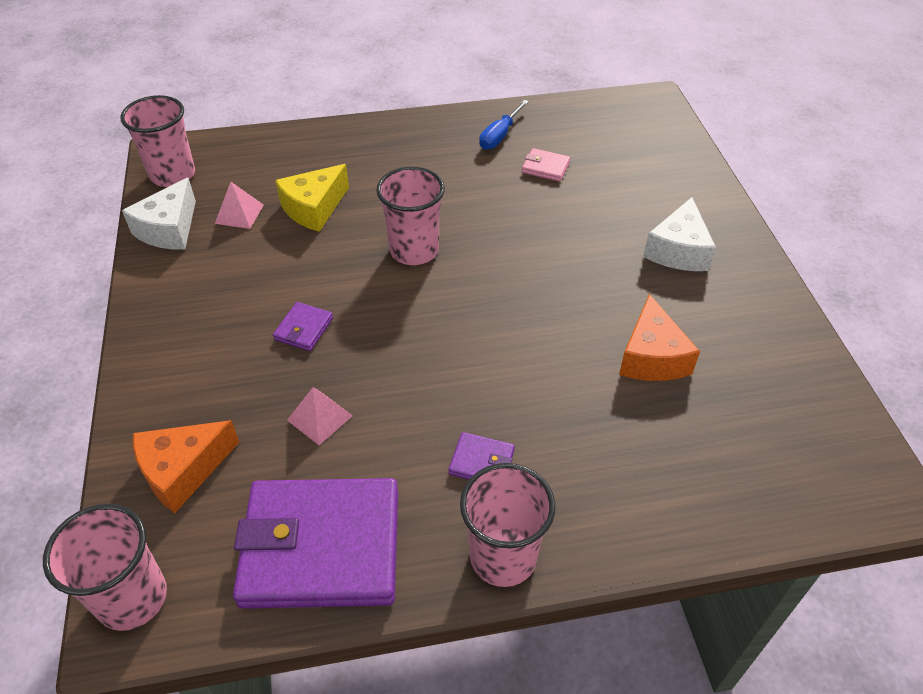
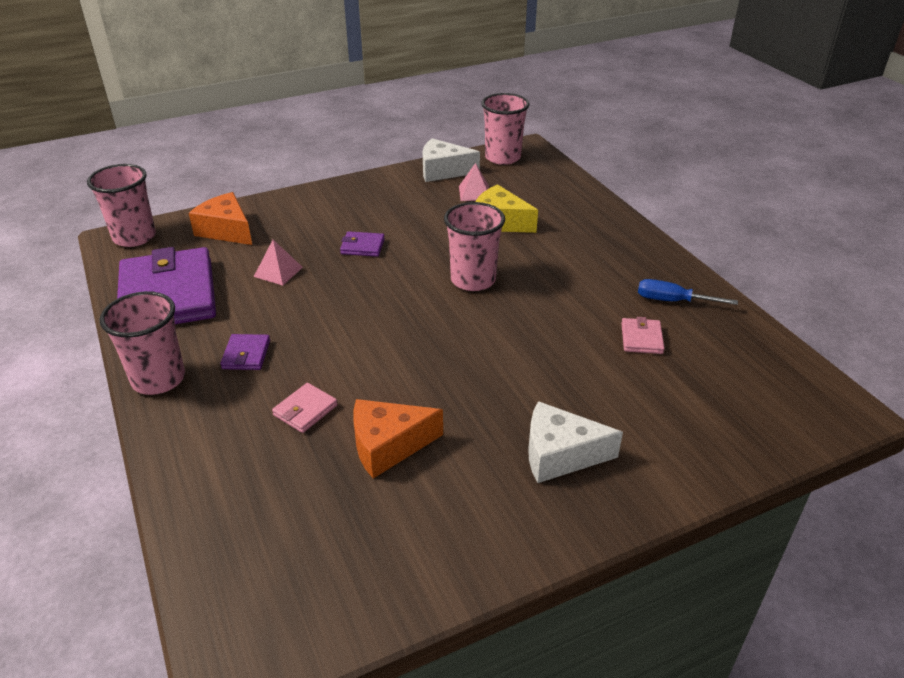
camera: 75 degrees right, 10 degrees down
none -> pink wallet [272,383,338,433]

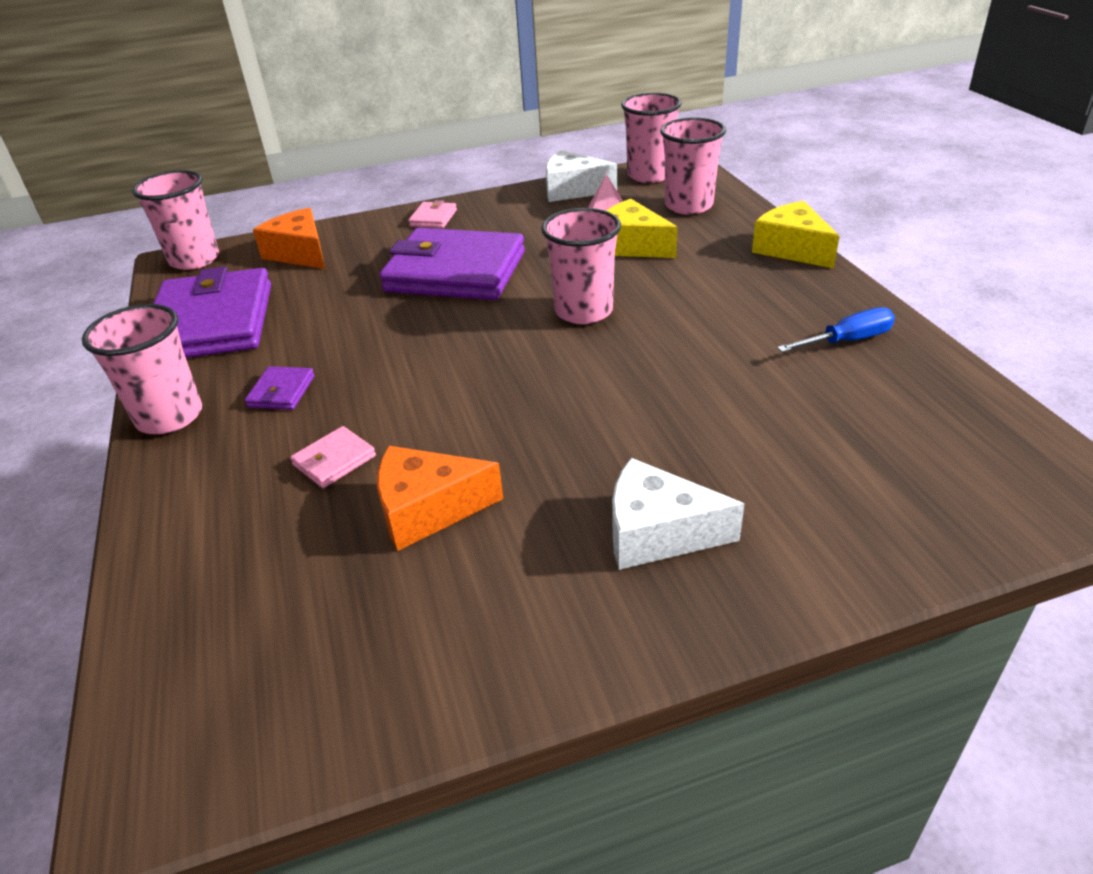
camera: 10 degrees right, 0 degrees up
pink pyramid [254,240,303,285] -> none
purple wallet [340,231,385,257] -> purple wallet [379,228,525,300], size x2.47
pink wallet [621,317,665,354] -> pink wallet moved to [408,200,457,228]
blue screwdriver [638,279,738,305] -> blue screwdriver turned 135 degrees clockwise [777,307,895,352]
none -> pink cup [660,117,726,215]
none -> yellow cheese [752,201,840,268]

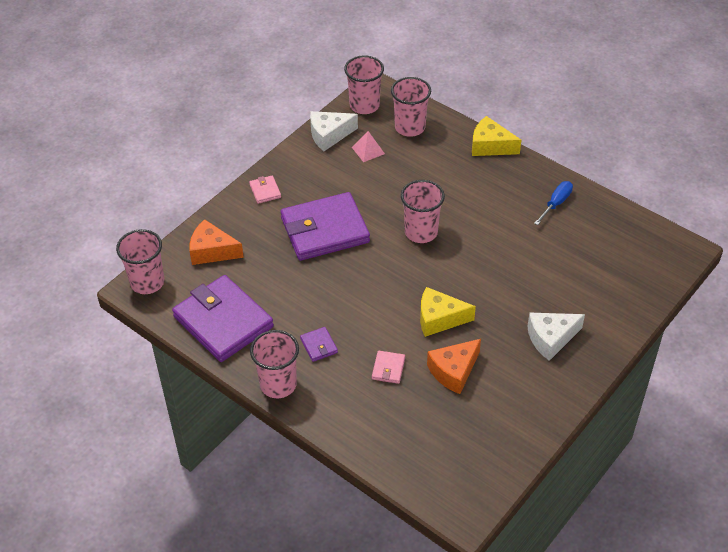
camera: 35 degrees left, 10 degrees up
yellow cheese [607,199,678,258] -> yellow cheese moved to [420,287,476,337]

